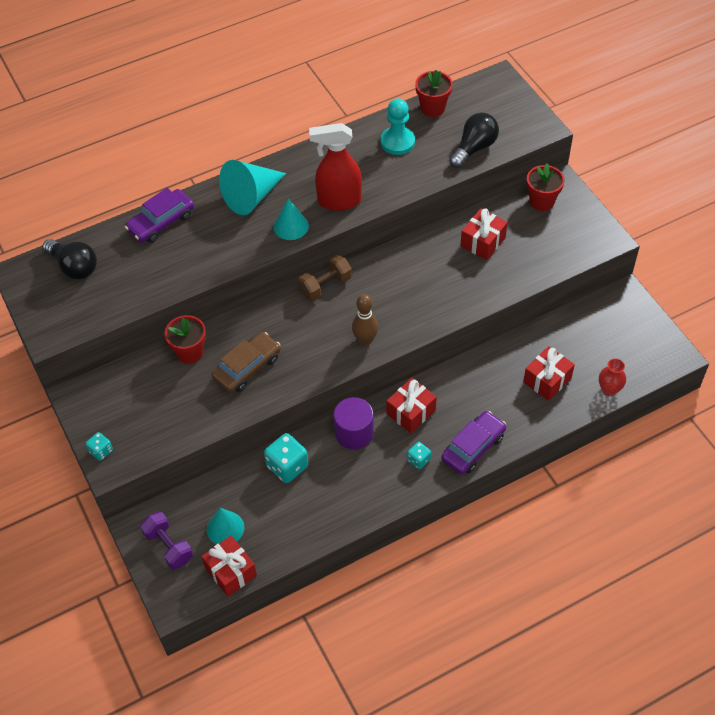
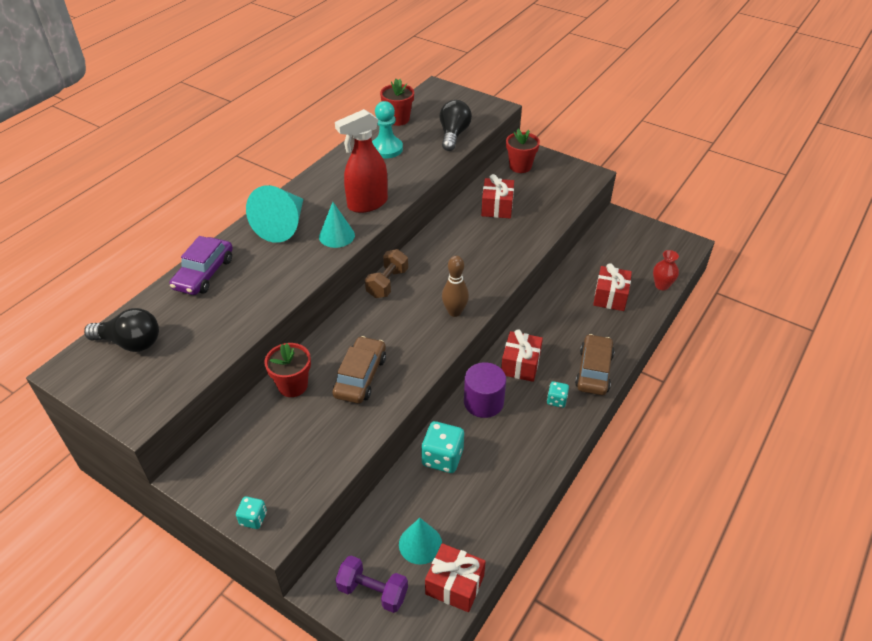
camera: 30 degrees left, 10 degrees down
purple car [441,411,506,475] -> brown car [575,334,615,395]

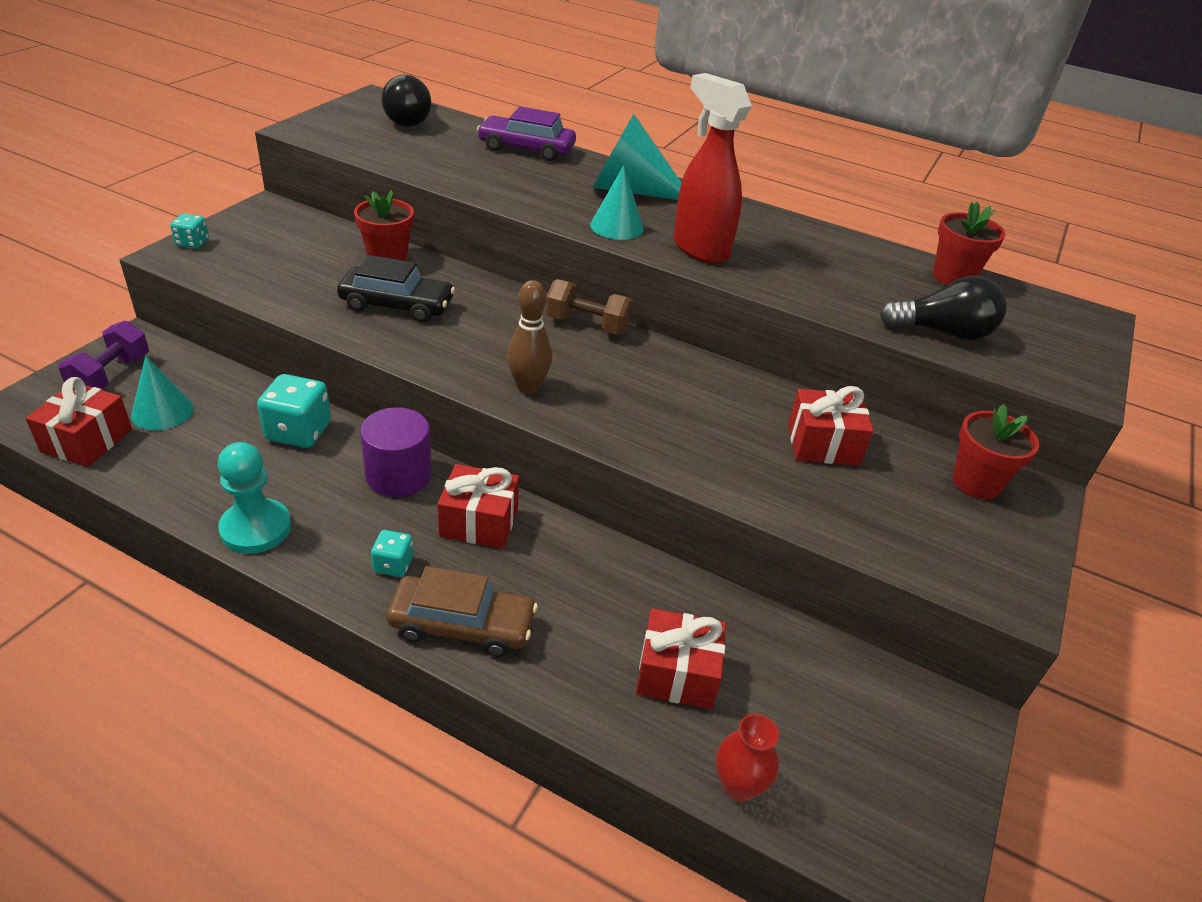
camera: 80 degrees right, 5 degrees down
brown car [332,336,386,404] -> black car [337,255,455,322]
turquoise pawn [372,101,403,158] -> turquoise pawn moved to [218,442,291,554]

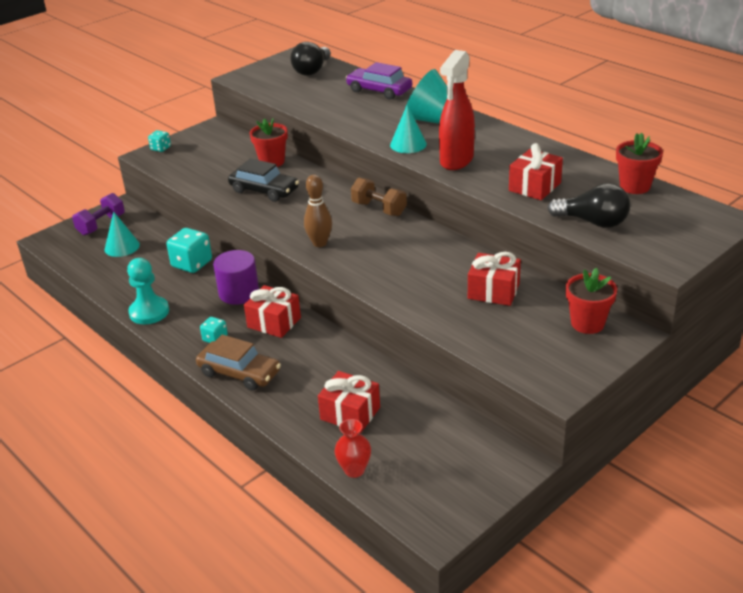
camera: 25 degrees right, 5 degrees down
red gift [25,377,132,467] -> red gift moved to [509,143,563,200]
red spray bottle [673,73,752,264] -> red spray bottle turned 135 degrees counterclockwise [439,50,475,170]

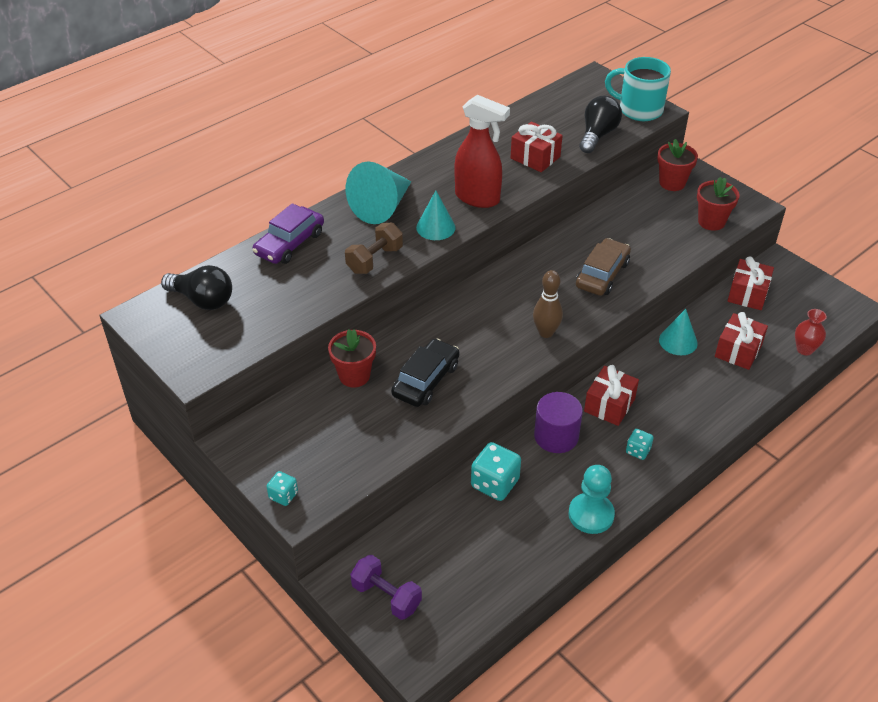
camera: 90 degrees left, 10 degrees up
turquoise cone [104,212,140,257] -> turquoise cone moved to [659,309,698,355]
brown car [196,334,281,391] -> brown car moved to [576,238,631,296]
brown dumbbell [351,178,407,216] -> brown dumbbell moved to [345,223,403,274]
red gift [468,252,521,306] -> red gift moved to [728,256,774,310]
red flower pot [616,133,663,194] -> red flower pot moved to [697,177,739,231]
none -> turquoise mug [605,57,671,121]

